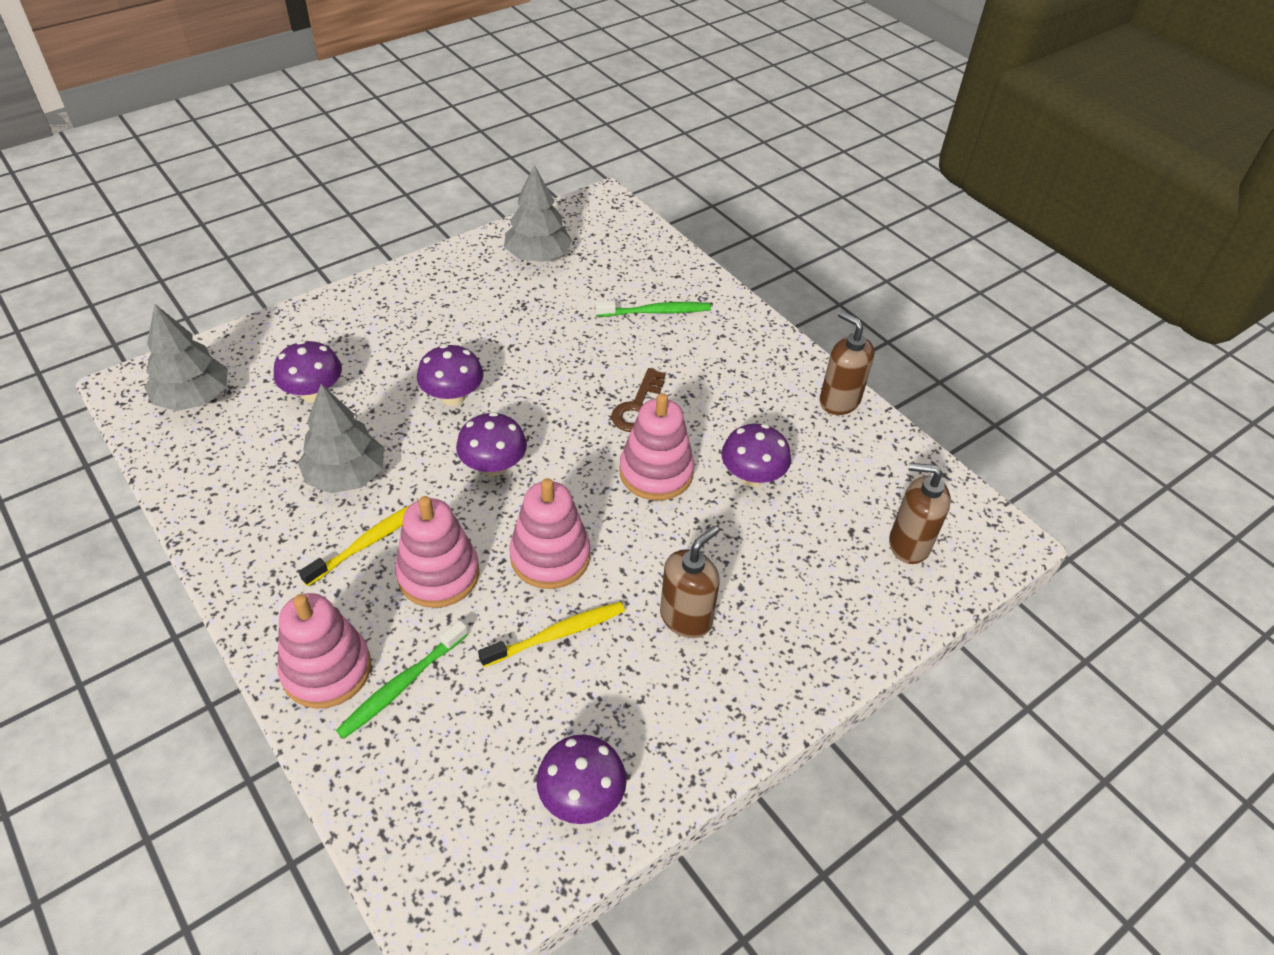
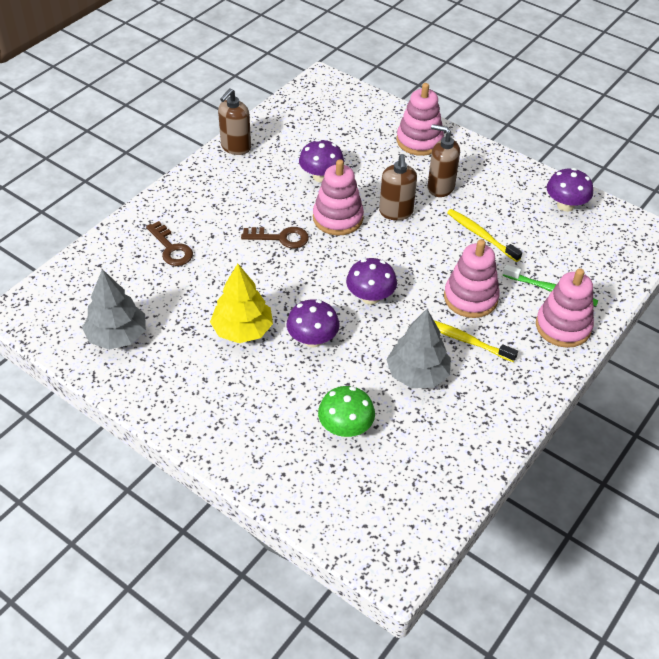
camera: 105 degrees left, 0 degrees up
grey tree [144,304,228,411] -> none
purple mushroom [274,341,342,402] -> green mushroom [318,386,375,437]
pink stacking toy [509,478,590,589] -> pink stacking toy moved to [397,83,444,156]
green toothbrush [595,301,711,317] -> brown key [146,221,193,266]
brown soap dispenser [889,463,951,564] -> brown soap dispenser moved to [379,154,417,220]
none -> yellow tree [210,264,273,343]

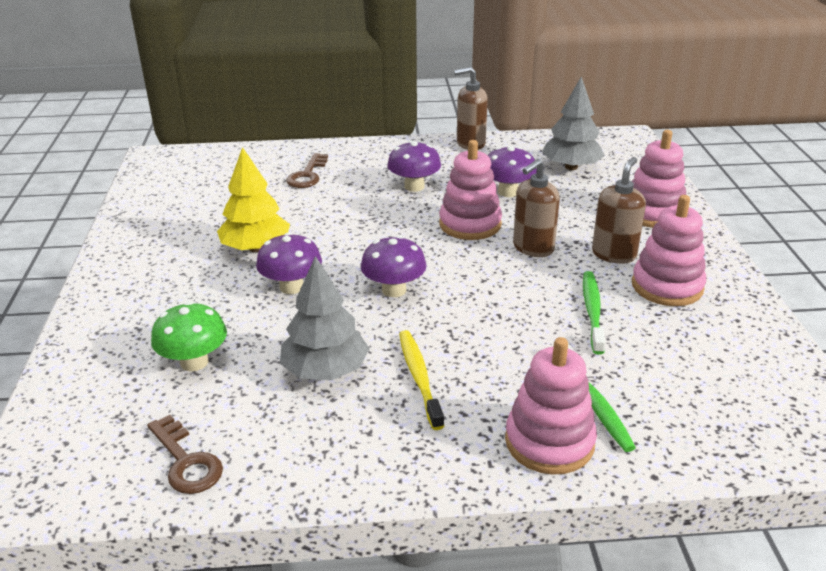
camera: 50 degrees right, 15 degrees down
grey tree [82,269,146,350] -> grey tree moved to [542,77,605,170]
brown key [241,227,309,248] -> brown key moved to [147,415,223,494]
brown soap dispenser [428,124,460,197] -> brown soap dispenser turned 45 degrees clockwise [592,157,646,264]
pink stacking toy [444,239,500,318] -> pink stacking toy moved to [632,195,706,306]
yellow toothbrush [447,209,522,262] -> green toothbrush [583,271,605,355]
purple mushroom [547,168,593,212] -> purple mushroom moved to [387,141,441,192]

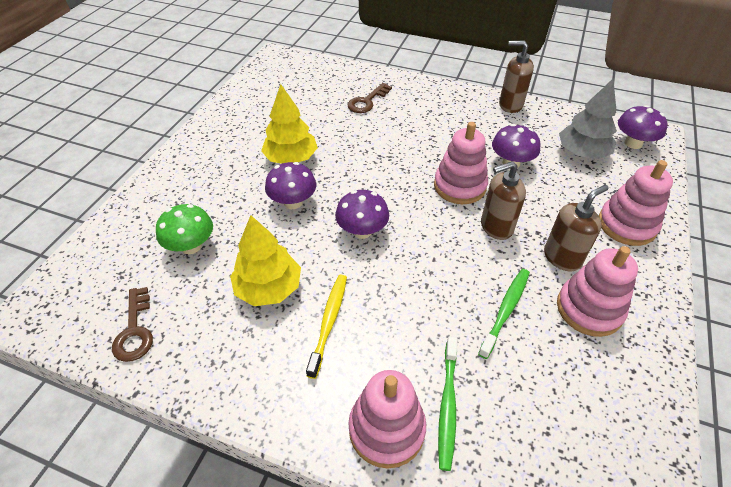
camera: 25 degrees right, 15 degrees up
grey tree [280,256,369,380] -> yellow tree [230,215,301,306]
purple mushroom [387,141,441,192] -> purple mushroom moved to [618,105,668,149]

